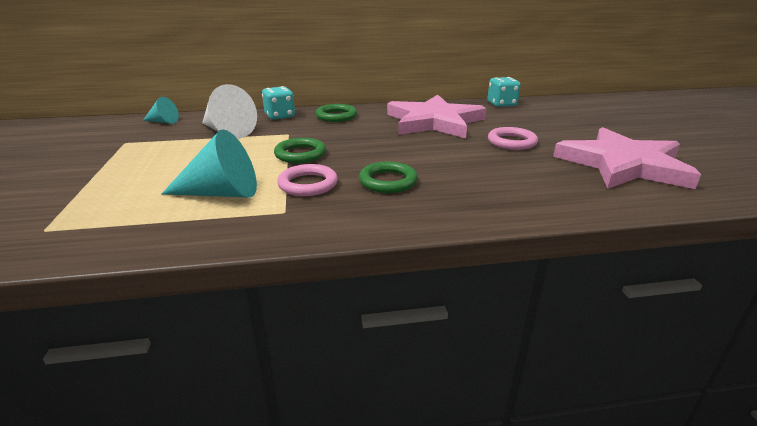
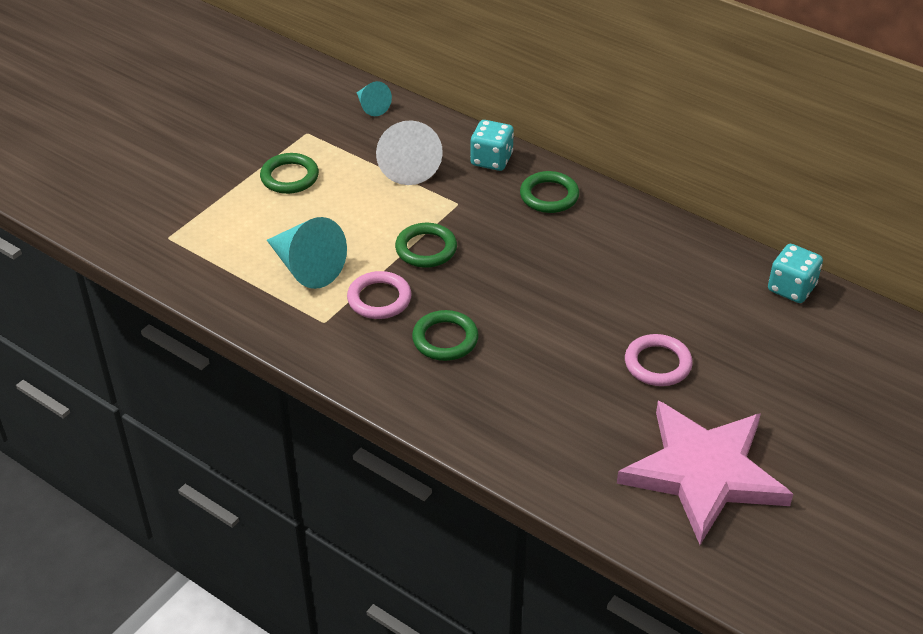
camera: 45 degrees right, 15 degrees up
pink star [387,95,486,138] -> none
none -> green ring [260,153,319,194]

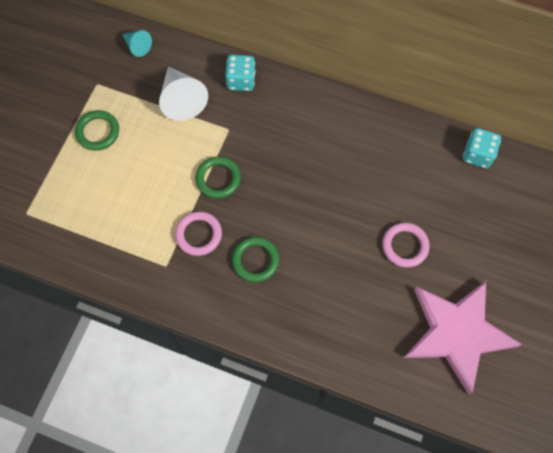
camera: 15 degrees left, 25 degrees up
turquoise cone [267,217,347,289] -> none
green ring [520,171,579,213] -> none

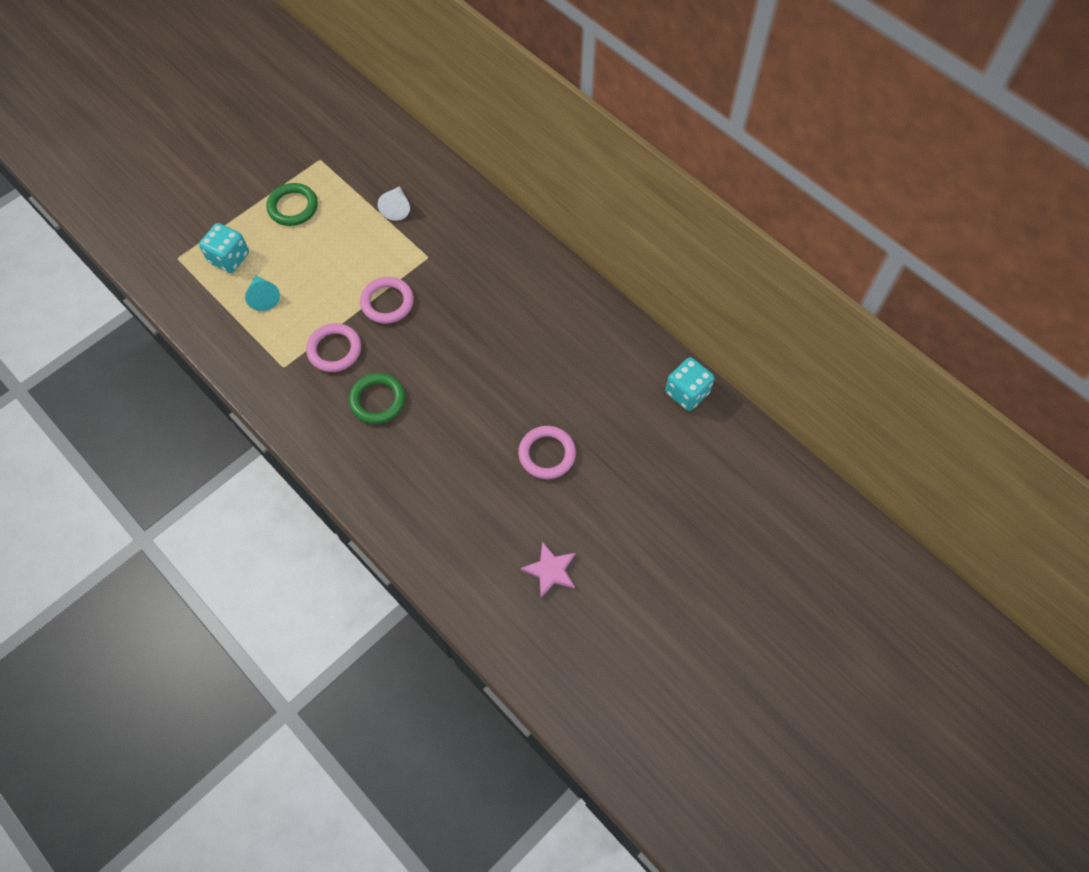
camera: 25 degrees right, 5 degrees down
turquoise cone [122,30,152,57] -> turquoise cone moved to [245,275,280,311]
white cone [159,67,208,121] -> white cone [378,186,410,221], size x0.56
green ring [195,156,241,199] -> pink ring [360,277,414,324]
turquoise dice [225,55,256,91] -> turquoise dice moved to [199,223,249,273]
pink star [404,281,522,395] -> pink star [521,541,576,598], size x0.40

